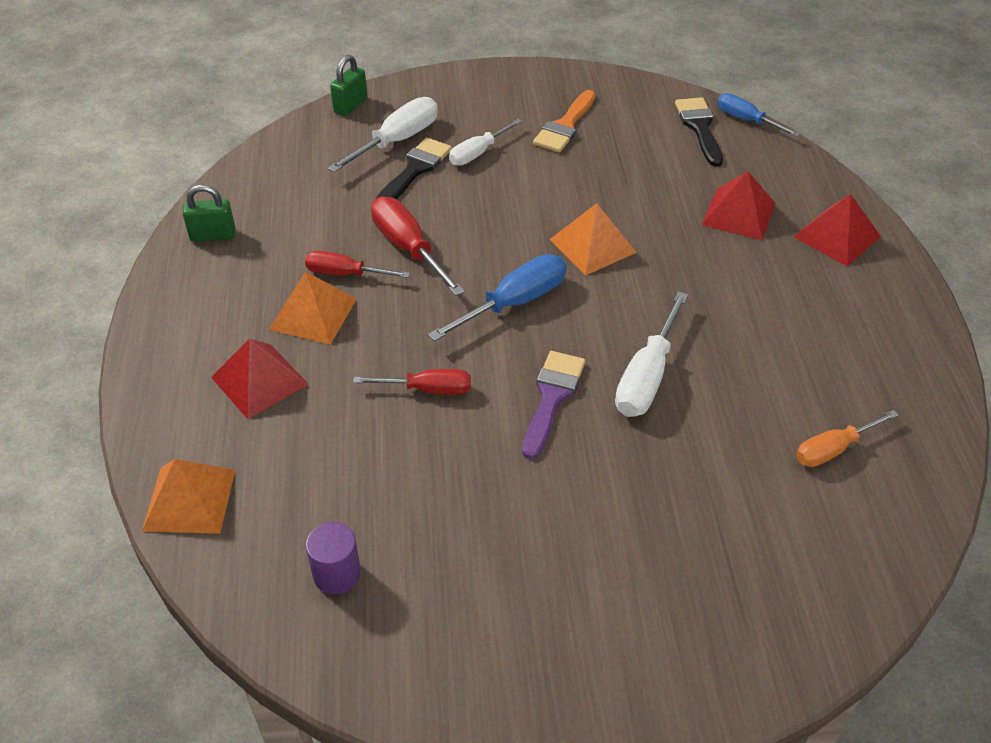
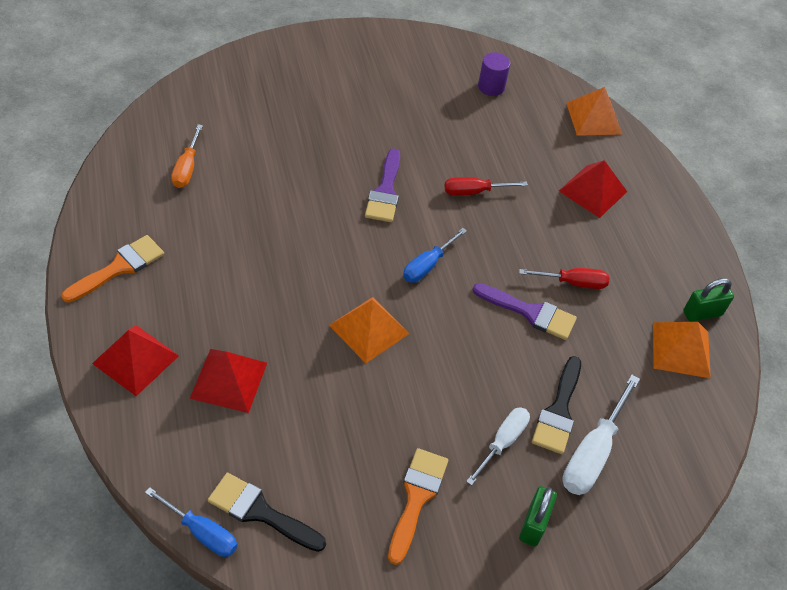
camera: 165 degrees right, 5 degrees up
orange pyramid [269,272,357,345] -> orange pyramid moved to [653,322,711,379]
green padlock [330,55,368,116] -> green padlock moved to [519,486,557,547]
red screwdriver [371,197,465,296] -> purple brush [473,283,577,340]
blue screwdriver [428,254,566,341] -> blue screwdriver [403,228,467,283], size x0.66
white screwdriver [615,291,688,417] -> none
black brush [675,97,723,167] -> black brush turned 135 degrees clockwise [208,473,326,552]
orange screwdriver [796,410,898,467] -> orange screwdriver turned 135 degrees clockwise [171,124,203,188]
none -> orange brush [61,235,164,303]

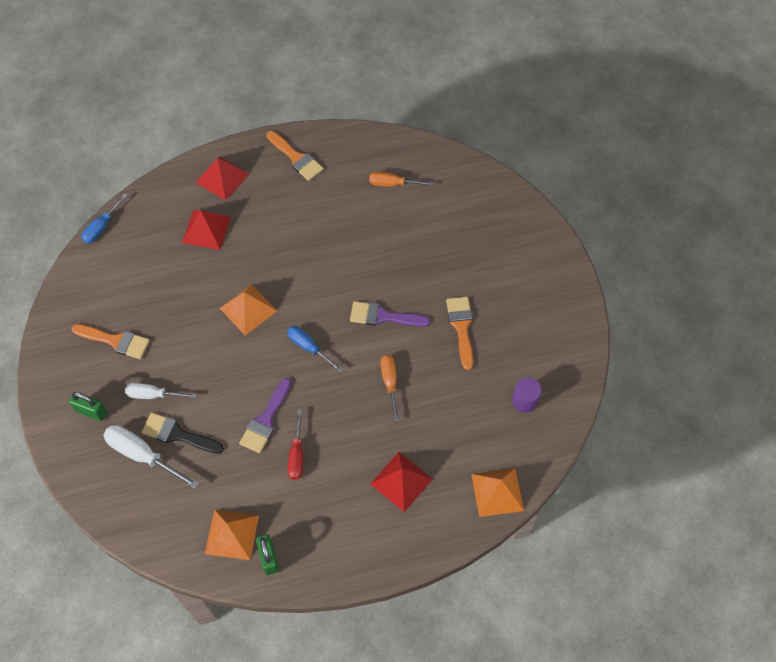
camera: 95 degrees right, 10 degrees up
black brush [208,473,326,552] -> none
red screwdriver [444,177,528,196] -> orange screwdriver [380,355,399,422]
white screwdriver [466,407,530,486] -> white screwdriver turned 150 degrees clockwise [125,383,197,399]
none -> orange brush [446,297,473,370]

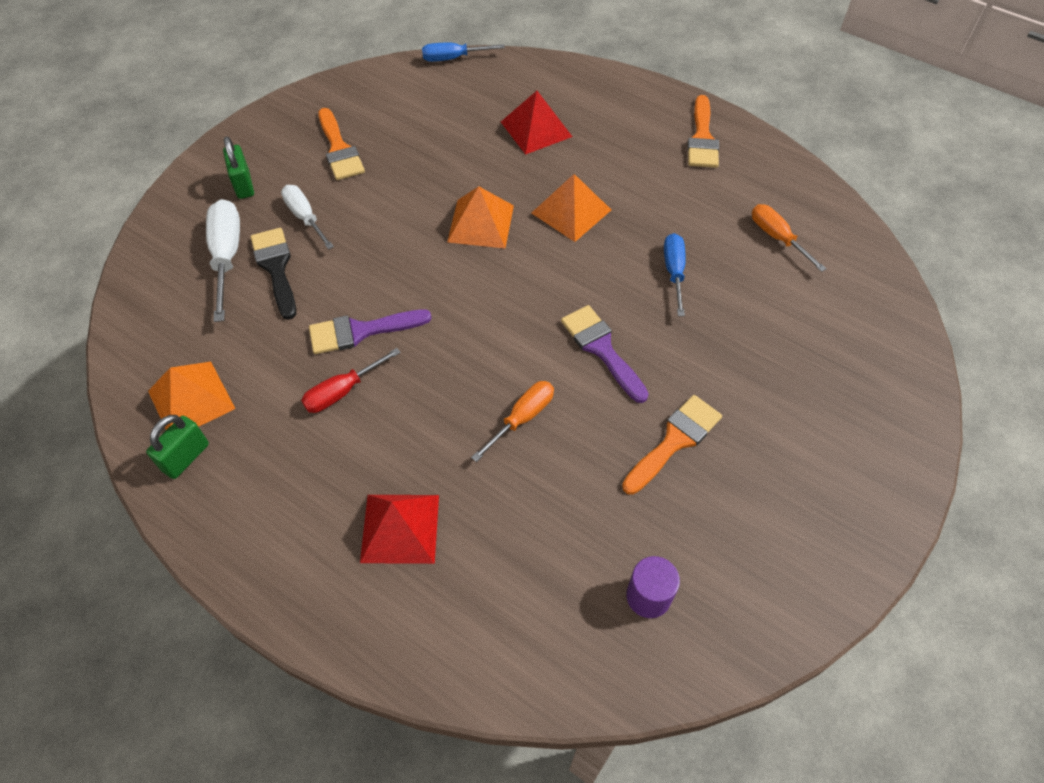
camera: 50 degrees right, 5 degrees down
red pyramid [196,157,250,201] -> none
blue screwdriver [287,326,342,372] -> blue screwdriver moved to [664,233,686,316]
orange pyramid [471,468,524,517] -> orange pyramid moved to [531,174,611,242]

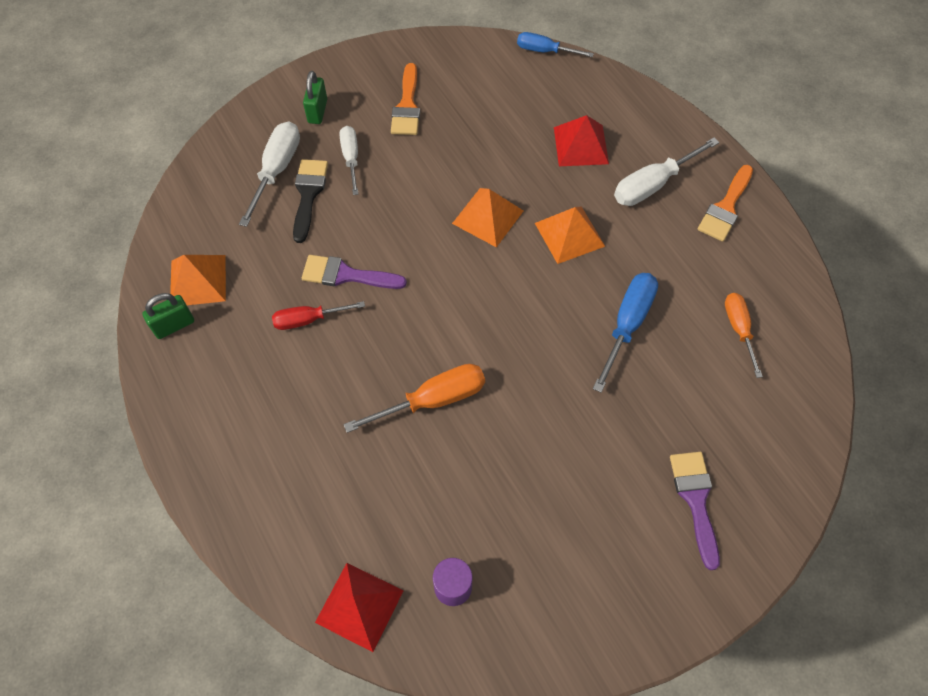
camera: 25 degrees right, 5 degrees up
red pyramid [360,495,439,564] -> red pyramid moved to [315,563,403,652]
orange screwdriver [471,381,554,462] -> orange screwdriver [343,364,485,433], size x1.51
purple brush [561,305,649,403] -> purple brush moved to [670,452,720,570]
orange brush [622,395,722,495] -> none
blue screwdriver [664,233,686,316] -> blue screwdriver [593,273,658,393], size x1.51
none -> white screwdriver [614,137,720,206]

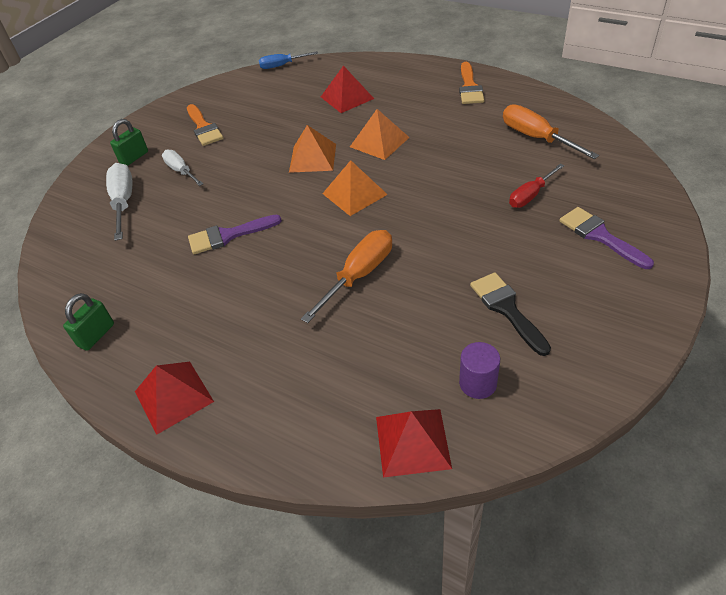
camera: 25 degrees left, 15 degrees down
orange pyramid [170,255,226,305] -> orange pyramid moved to [322,160,388,216]
red screwdriver [272,301,365,330] -> red screwdriver moved to [509,164,565,208]
black brush [293,159,328,243] -> black brush moved to [470,272,551,356]
green padlock [303,71,327,124] -> green padlock turned 60 degrees clockwise [110,119,148,166]
blue screwdriver [593,273,658,393] -> none
white screwdriver [614,137,720,206] -> none
orange screwdriver [725,293,763,378] -> orange screwdriver [503,104,599,159], size x1.51
none -> red pyramid [135,362,214,435]

